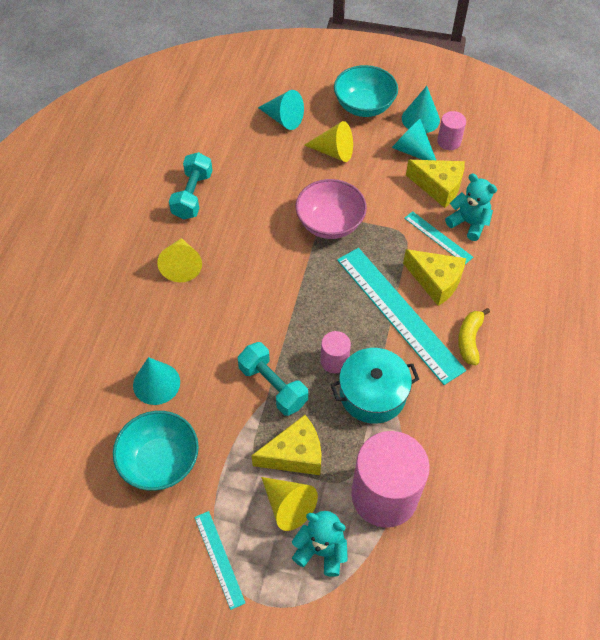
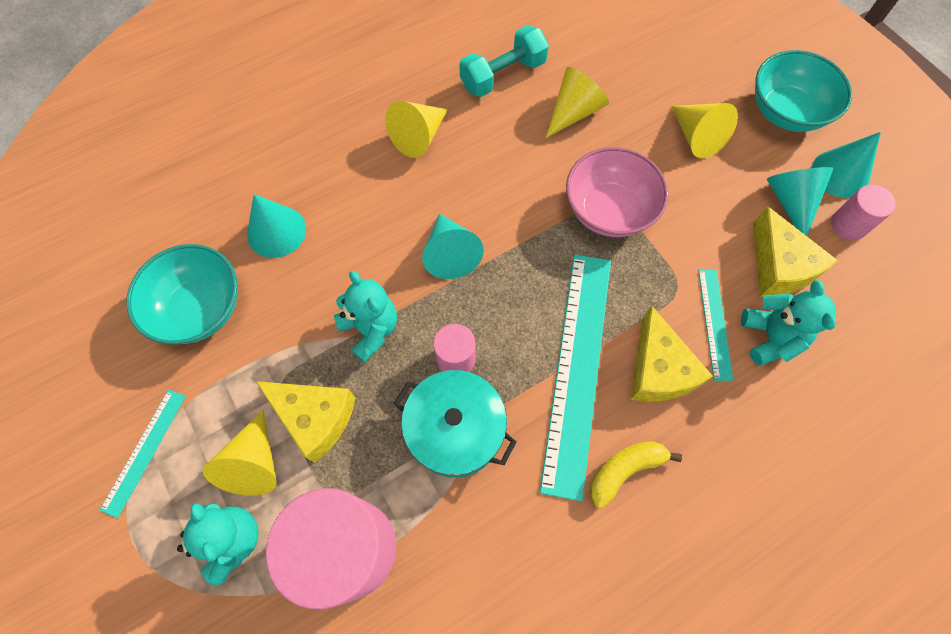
camera: 45 degrees right, 10 degrees up
turquoise dumbbell [237,342,308,416] -> turquoise teddy bear [334,271,397,363]
turquoise cone [258,90,304,130] -> turquoise cone moved to [422,214,484,279]
none -> yellow cone [546,67,609,138]

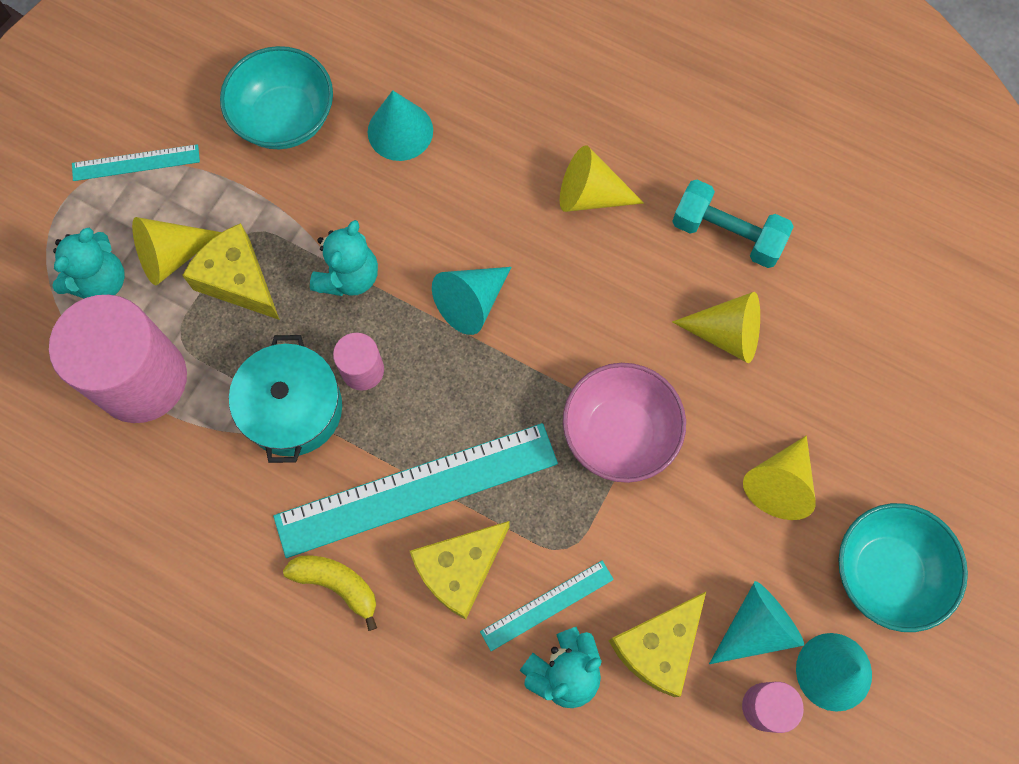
camera: 60 degrees right, 5 degrees up
yellow cheese [256,381,356,463] -> yellow cheese turned 135 degrees clockwise [182,223,280,320]

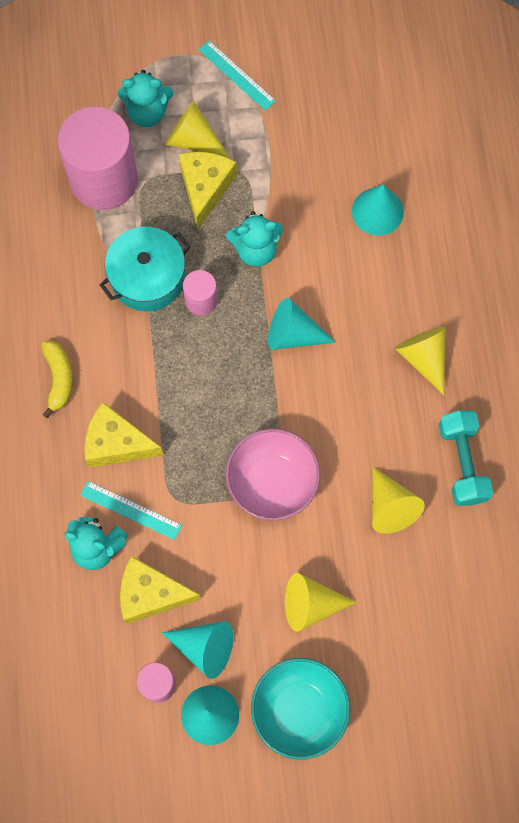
camera: 55 degrees right, 0 degrees up
turquoise bowl [220,46,333,149] -> none
turquoise ruler [273,423,558,558] -> none

